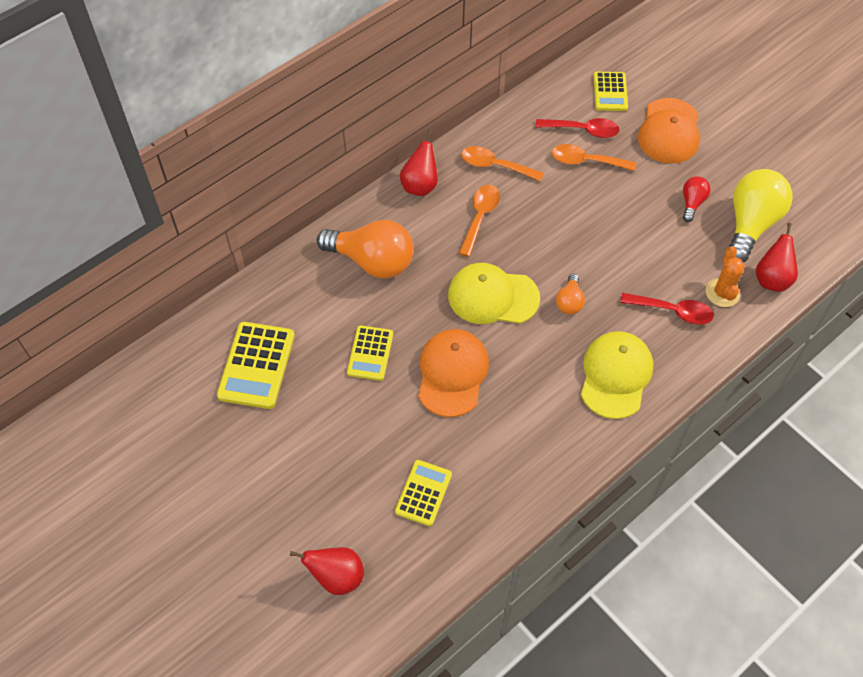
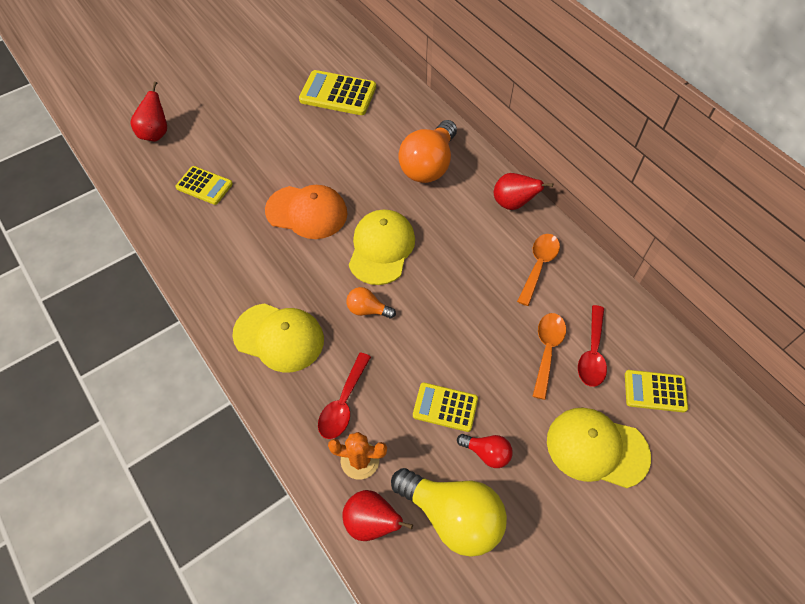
camera: 95 degrees right, 0 degrees up
yellow calculator [347,325,393,381] -> yellow calculator moved to [413,382,478,432]
orange spoon [459,185,500,257] -> none
orange cap [638,98,700,164] -> yellow cap [547,407,651,488]

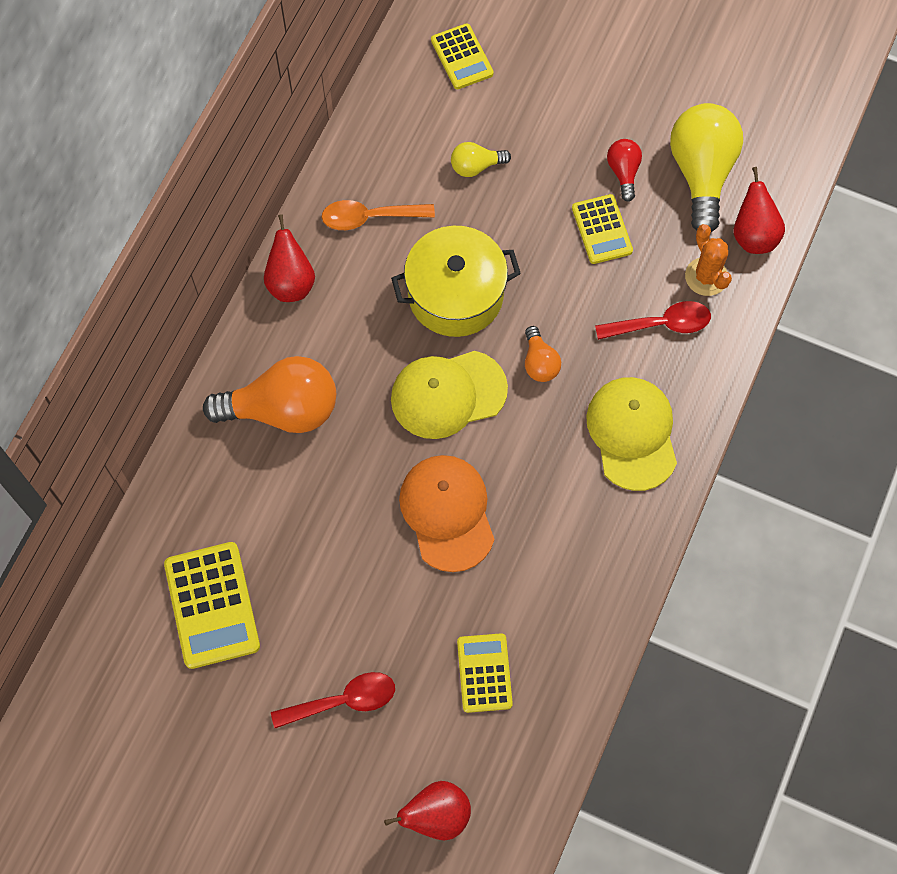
camera: 120 degrees left, 10 degrees up
orange spoon [533,313,566,400] -> yellow light bulb [451,142,511,177]
yellow cap [547,407,651,488] -> none
red spoon [578,305,607,387] -> red spoon moved to [271,672,395,728]
none -> yellow pot [391,226,521,337]

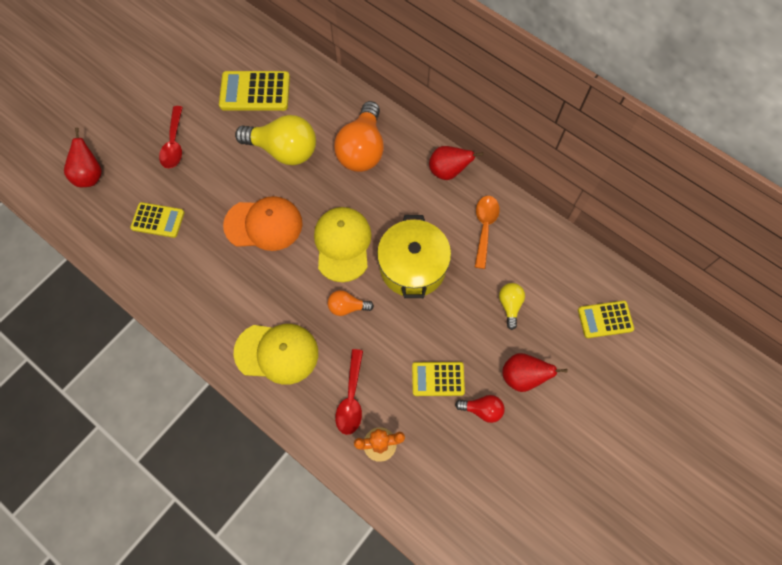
camera: 105 degrees right, 0 degrees up
yellow light bulb [670,103,743,232] -> yellow light bulb moved to [235,115,316,165]
red pear [734,167,785,254] -> red pear moved to [502,353,568,392]

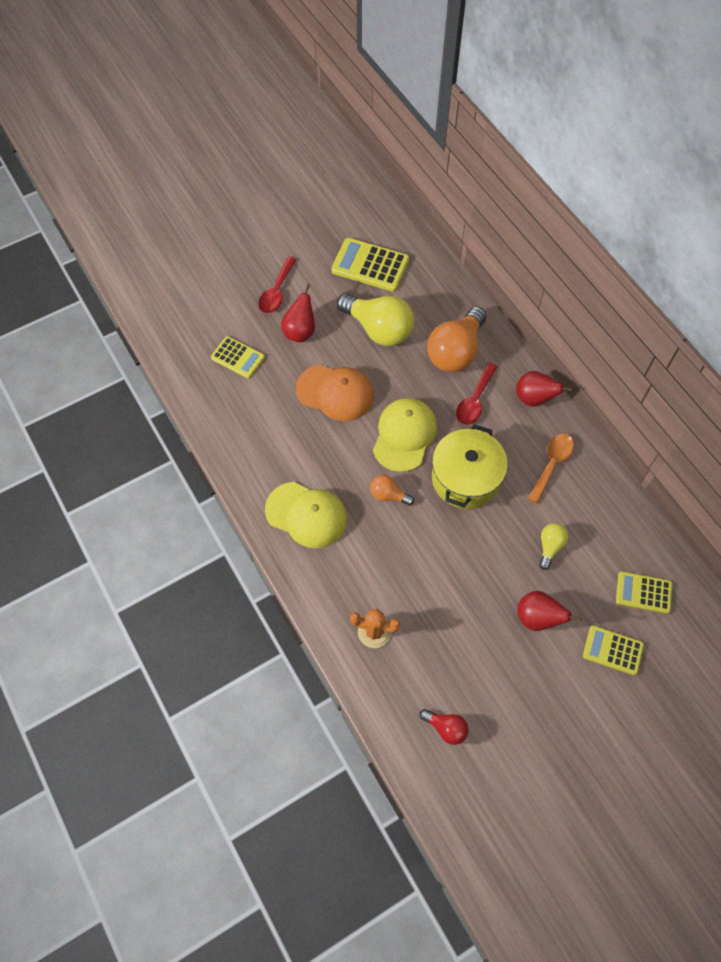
camera: 20 degrees right, 5 degrees down
red pear [64,128,102,187] -> red pear moved to [281,283,315,342]
red spoon [335,349,363,435] -> red spoon moved to [456,363,497,425]
yellow calculator [412,362,465,396] -> yellow calculator moved to [583,625,644,676]
red light bulb [455,395,505,423] -> red light bulb moved to [419,709,469,745]

